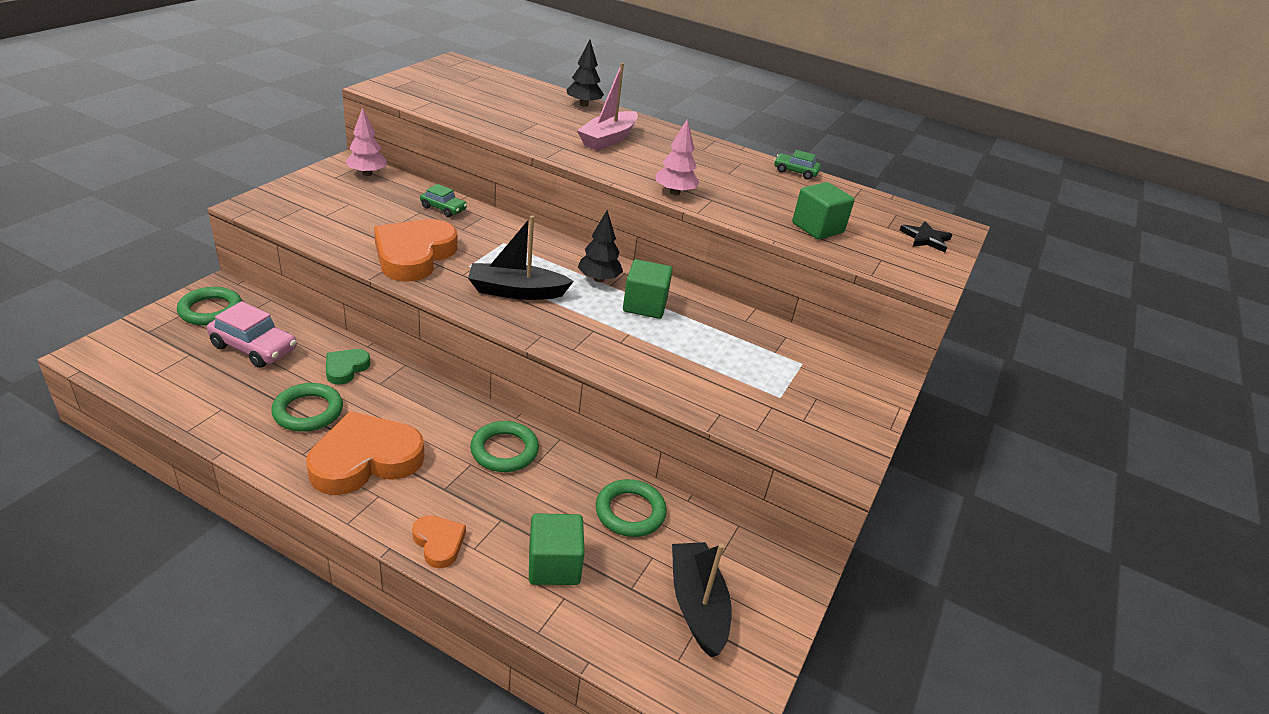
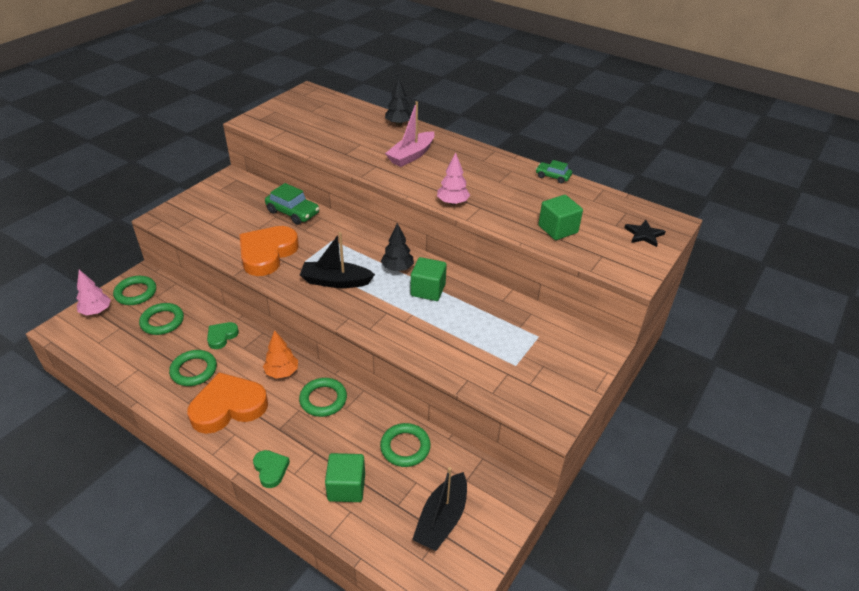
camera: 10 degrees right, 5 degrees up
pink car [207,301,297,368] -> green ring [139,303,184,335]
pink tree [345,107,387,176] -> pink tree moved to [76,270,111,315]
orange heart [412,515,466,568] -> green heart [253,450,290,488]
green car [420,184,467,217] -> green car [265,183,319,225], size x1.65
black boat [672,542,731,657] -> black boat turned 150 degrees counterclockwise [412,467,467,551]
none -> orange tree [263,330,298,379]

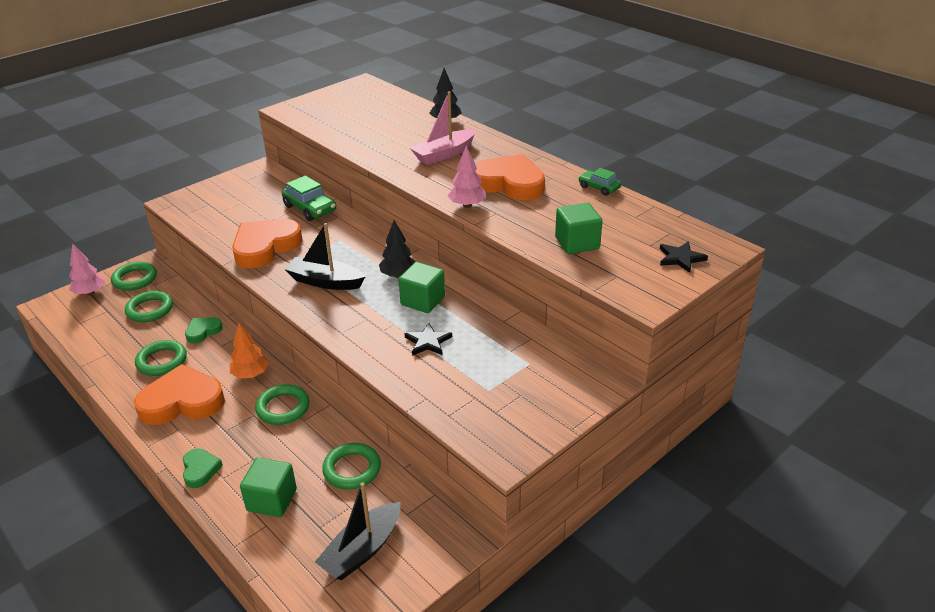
camera: 15 degrees right, 5 degrees down
none -> black star [404,323,452,356]
none -> orange heart [475,154,545,200]

